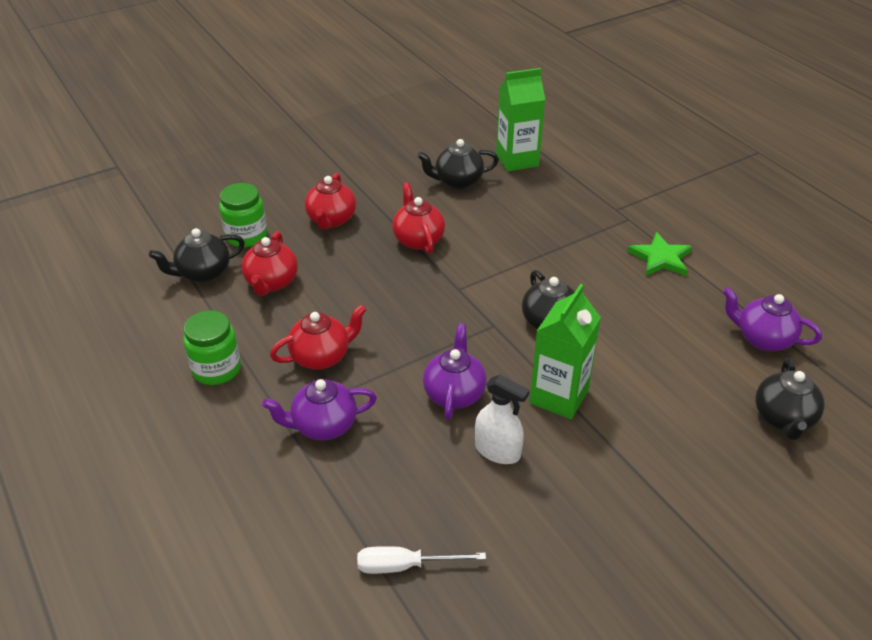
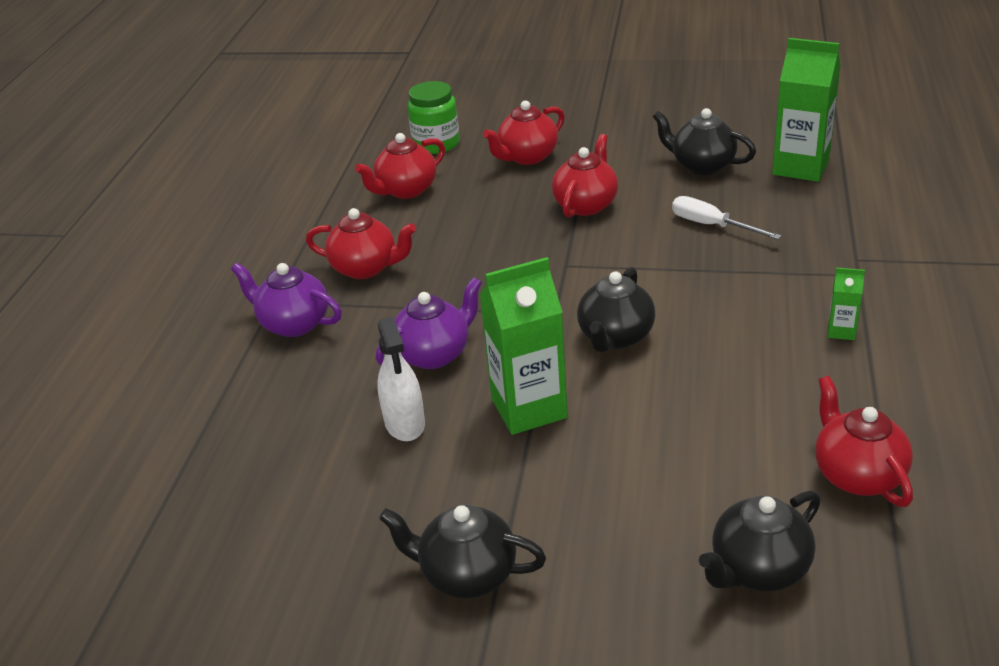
camera: 45 degrees right, 5 degrees down
black teapot [149,228,245,283] -> black teapot moved to [379,504,546,598]
green jar [183,310,241,385] -> none
white screwdriver [357,546,486,574] -> white screwdriver moved to [672,196,782,240]
green star [627,232,692,276] -> green carton [828,268,865,340]
purple teapot [723,287,822,351] -> red teapot [815,376,913,507]

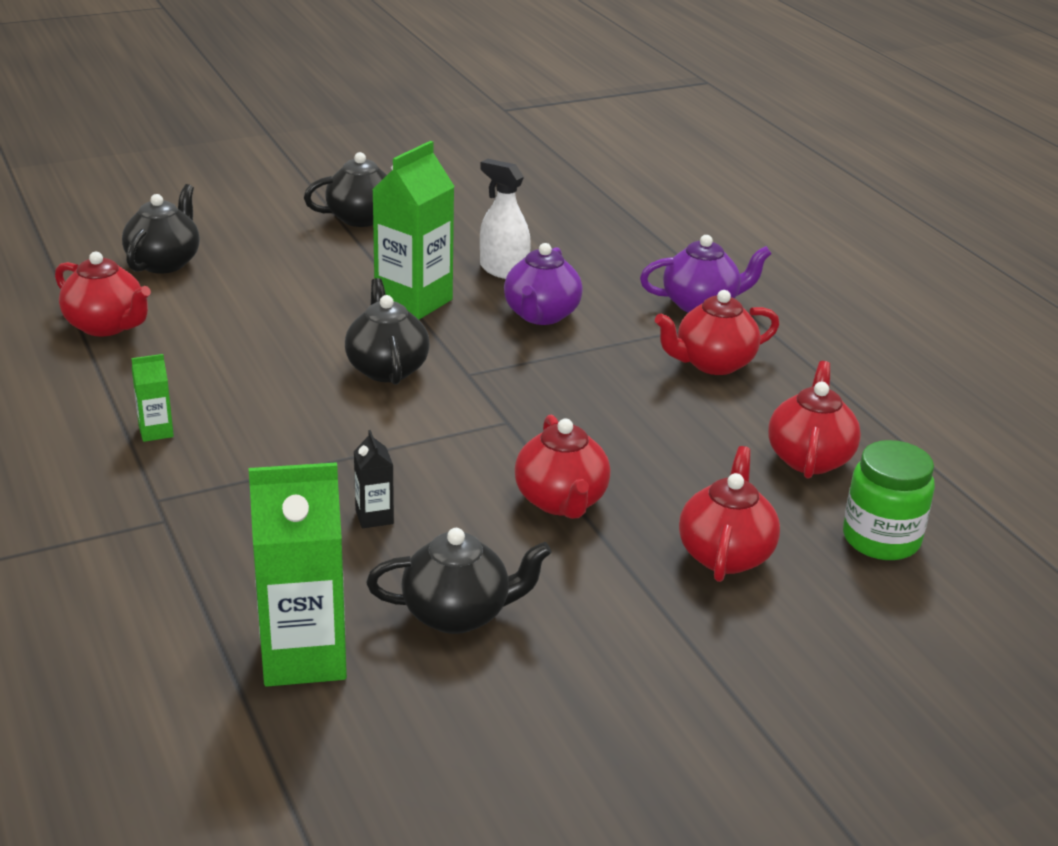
camera: 140 degrees right, 5 degrees down
white screwdriver [672,196,782,240] -> black carton [354,430,394,528]

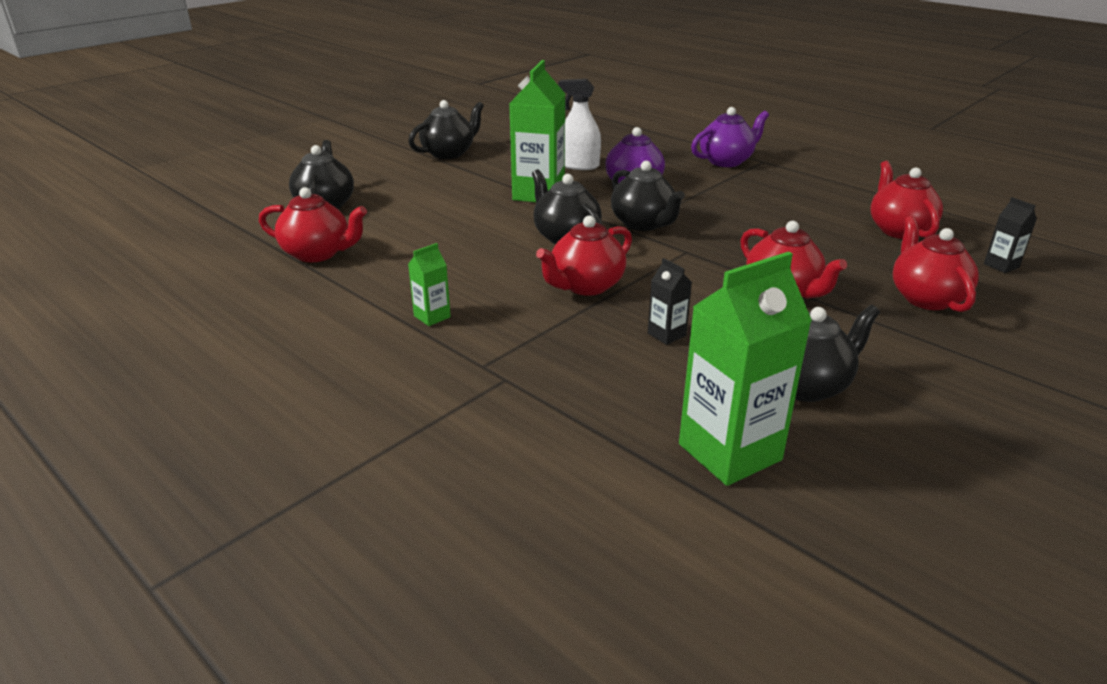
camera: 20 degrees left, 0 degrees up
red teapot [655,290,779,375] -> red teapot moved to [536,216,632,296]
green jar [843,440,935,560] -> black carton [984,197,1037,273]
none -> black teapot [611,161,685,231]

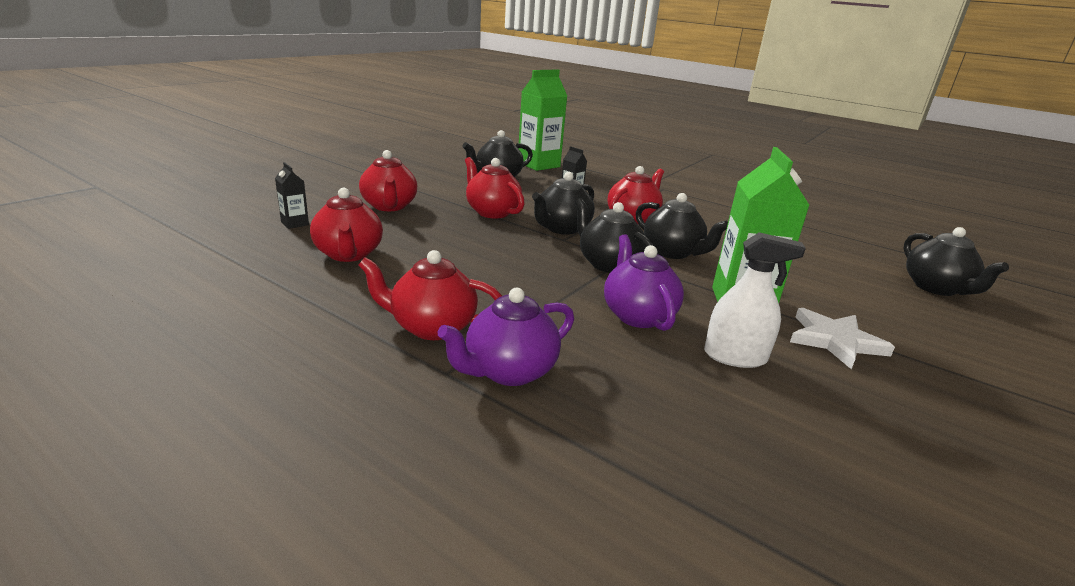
camera: 170 degrees right, 5 degrees down
red teapot [259,187,367,262] -> red teapot moved to [358,250,502,340]
black teapot [408,100,484,159] -> black teapot moved to [532,172,595,235]
green carton [408,243,451,326] -> none
none -> white star [790,308,895,369]

